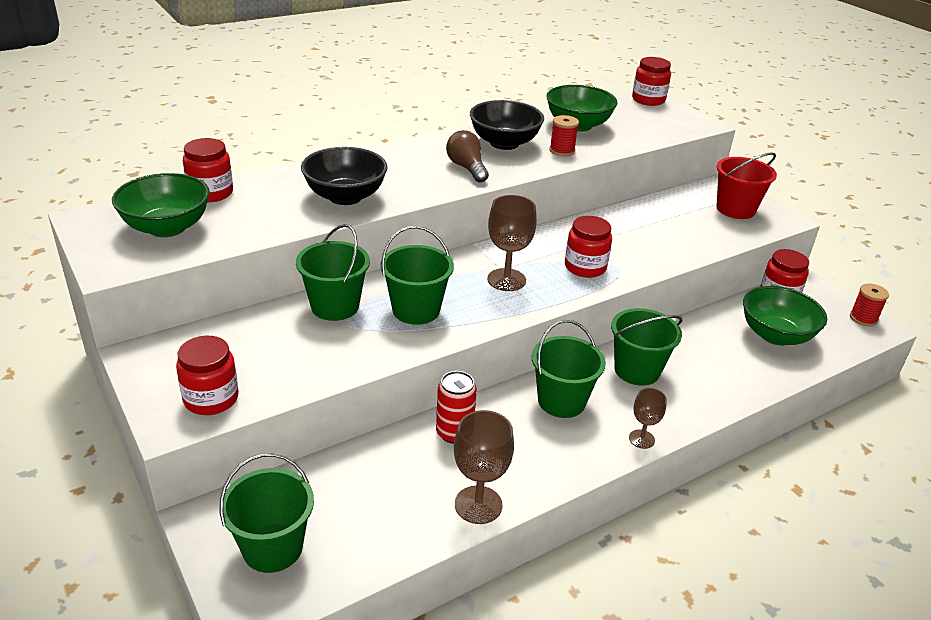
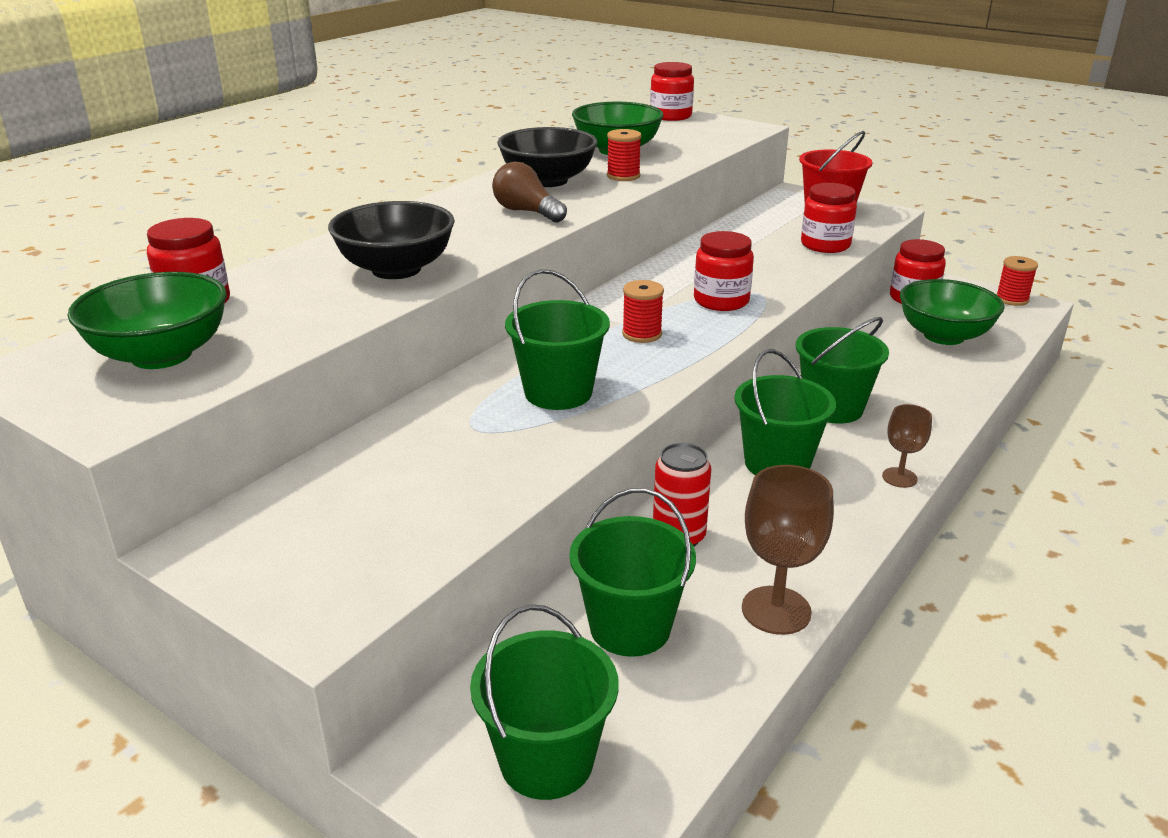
camera: 20 degrees left, 5 degrees down
red jar [176,336,239,415] -> red jar moved to [801,183,857,253]
green bucket [296,224,370,321] -> green bucket moved to [569,488,696,657]
brown goblet [487,195,537,291] -> red spool [622,280,664,343]

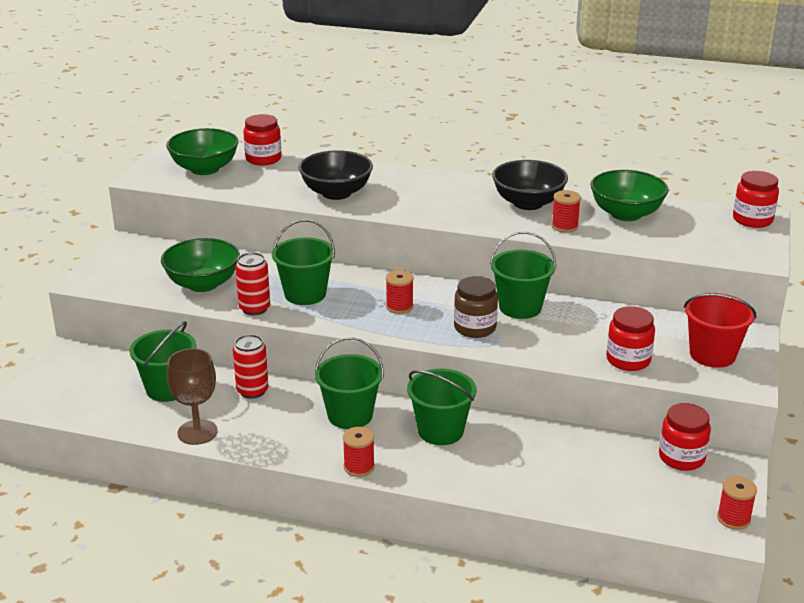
camera: 70 degrees right, 0 degrees up
green bucket [470,605,619,800] -> green bucket moved to [490,231,556,319]
brown light bulb [492,162,567,223] -> none
red jar [694,231,754,311] -> brown jar [454,276,498,338]
brown goblet [882,404,932,488] -> red spool [343,427,375,477]
green bowl [900,279,1005,345] -> green bowl moved to [161,238,240,292]
none -> red can [235,252,270,315]

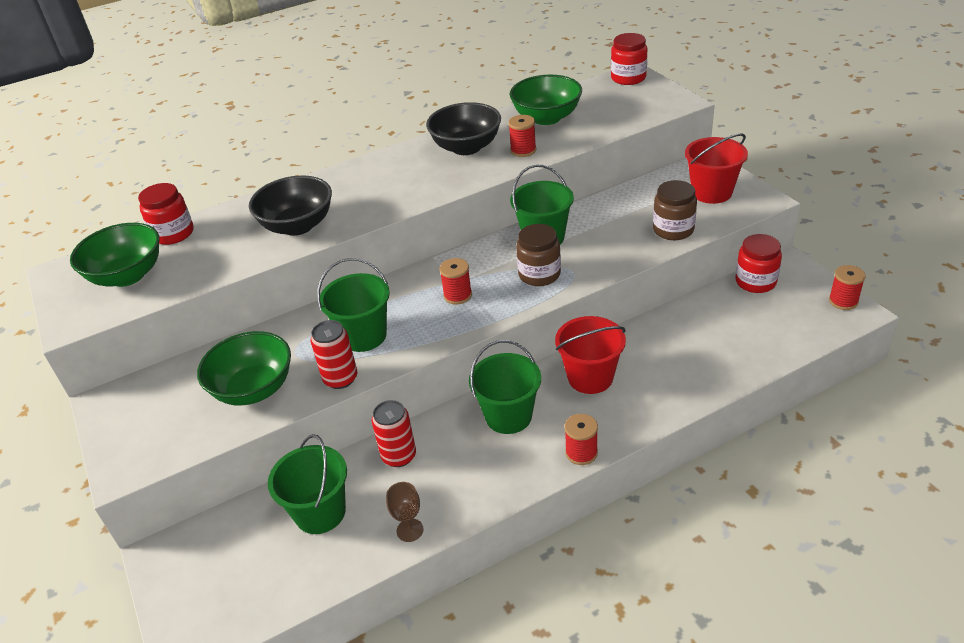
camera: 40 degrees left, 10 degrees up
brown goblet [167,348,218,445] -> brown goblet [386,482,424,542], size x0.59
green bucket [407,369,476,445] -> red bucket [555,316,626,394]
red jar [606,306,655,371] -> brown jar [653,180,697,240]

